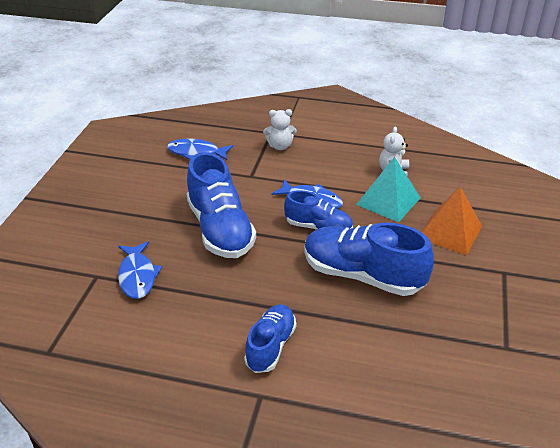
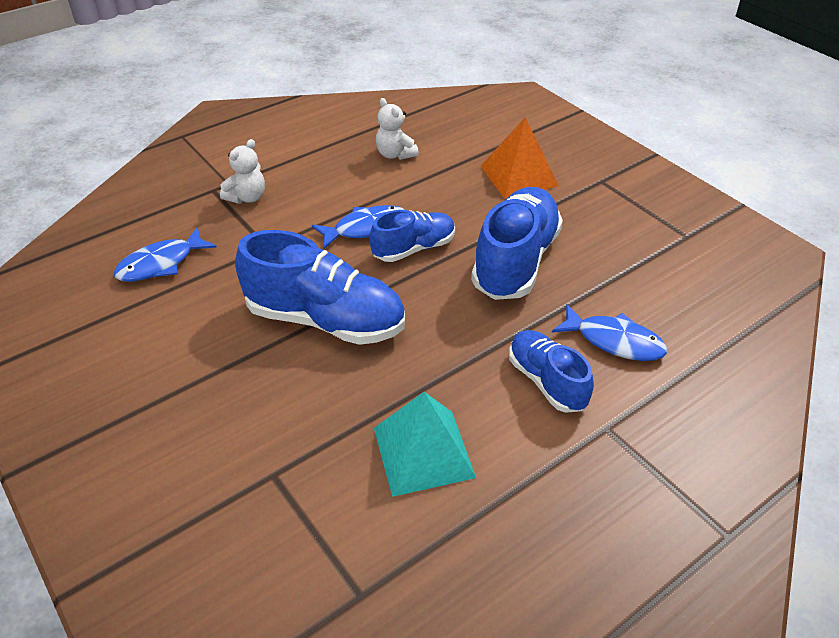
camera: 50 degrees left, 5 degrees up
blue fish [118,241,162,299] -> blue fish moved to [552,304,667,361]
blue shoe [304,222,434,296] -> blue shoe turned 135 degrees clockwise [471,187,563,300]
turquoise pyramid [356,157,421,222] -> turquoise pyramid moved to [374,392,476,497]

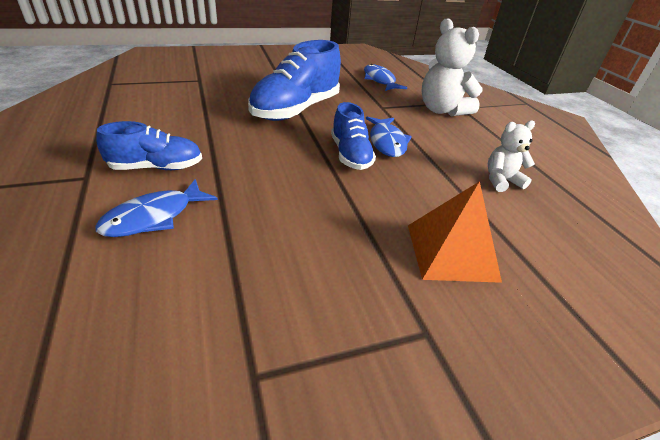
camera: 105 degrees right, 5 degrees down
white teddy bear [220,139,265,204] -> white teddy bear [422,18,483,116], size x1.72
turquoise pyramid [374,392,476,497] -> none
blue shoe [471,187,563,300] -> none

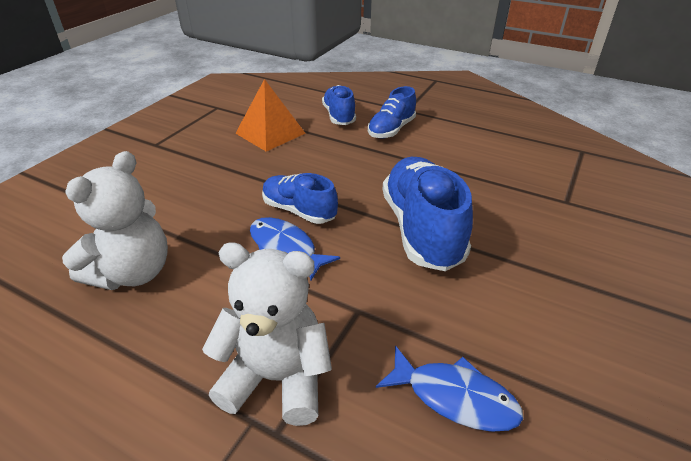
camera: 140 degrees right, 0 degrees up
blue fish [95,179,218,237] -> blue shoe [322,85,356,125]
orange pyramid [408,181,502,283] -> orange pyramid moved to [235,79,306,152]
white teddy bear [488,120,535,192] -> white teddy bear [62,151,168,290], size x1.72

